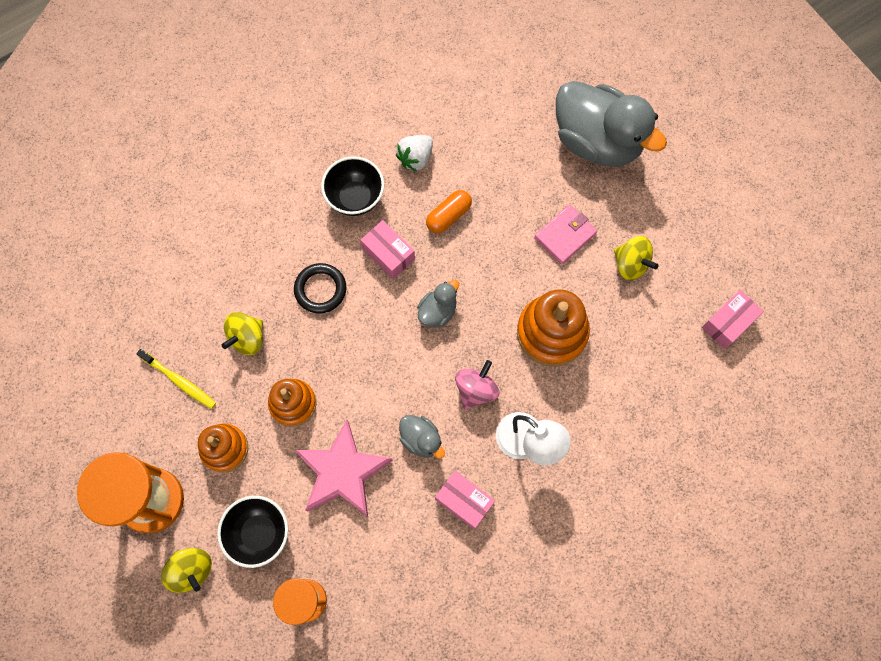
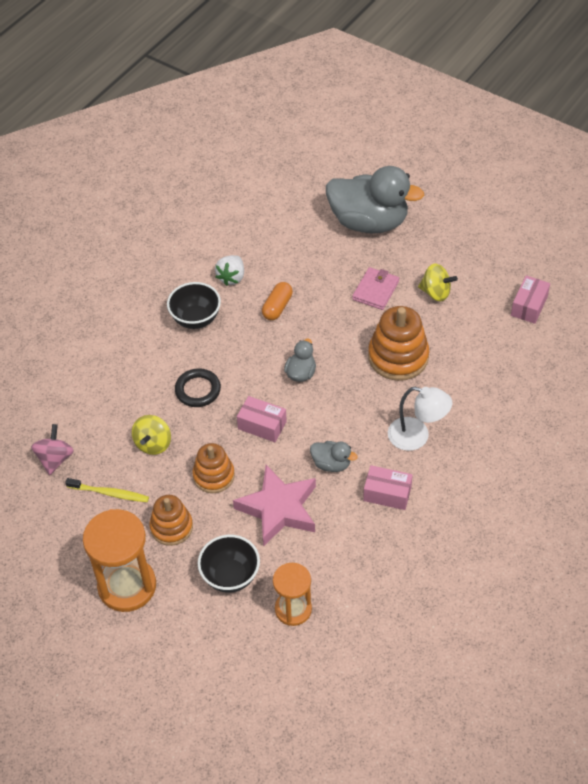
camera: 20 degrees left, 20 degrees down
yellow spinning top [161,548,212,593] -> none
pink box [360,220,415,279] -> pink box moved to [237,396,287,442]
pink spinning top [455,360,499,410] -> pink spinning top moved to [31,424,74,475]

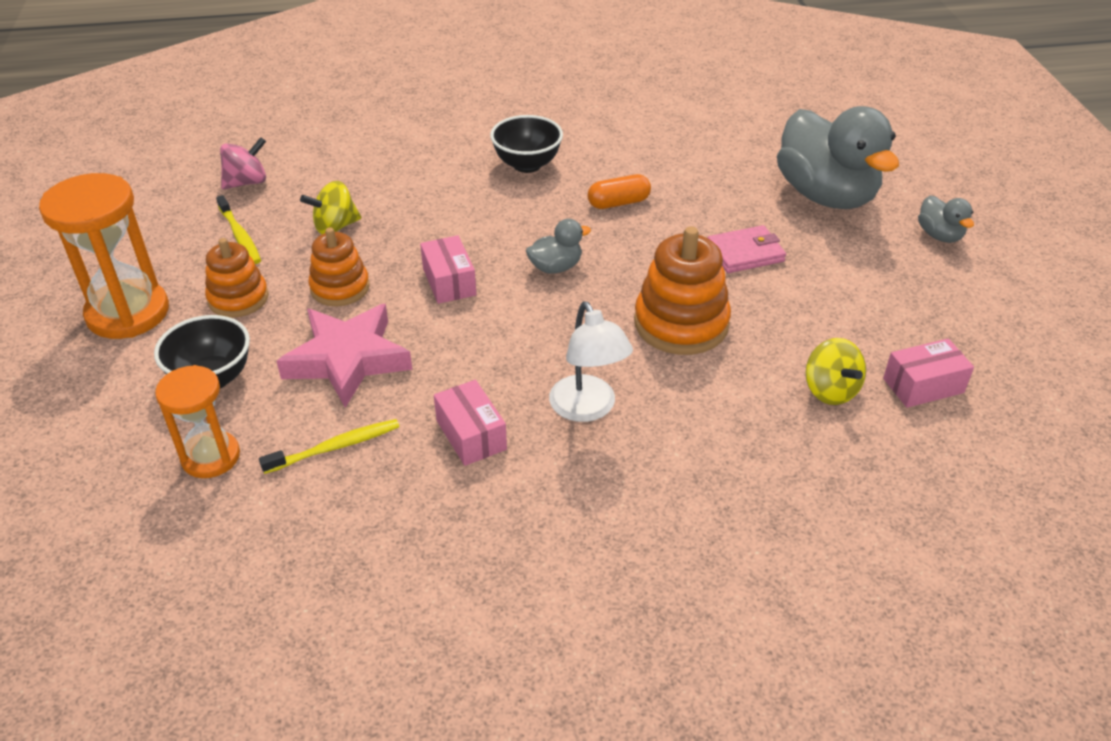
camera: 45 degrees right, 10 degrees down
black ring [175,368,221,407] -> none
white strawberry [215,255,244,286] -> none
grey duck [310,441,358,472] -> grey duck moved to [918,195,974,243]
yellow spinning top [418,264,458,301] -> yellow spinning top moved to [806,338,866,405]
none -> yellow toothbrush [259,419,399,474]

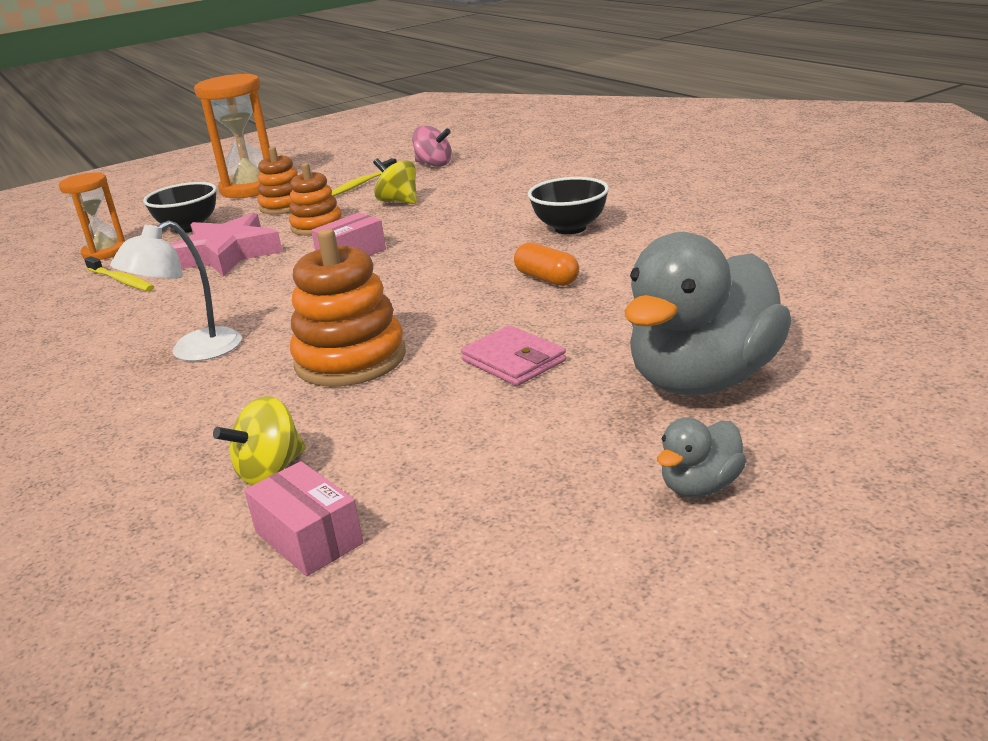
camera: 70 degrees right, 15 degrees down
pink box [434,380,507,466] -> none
grey duck [526,219,591,274] -> none

